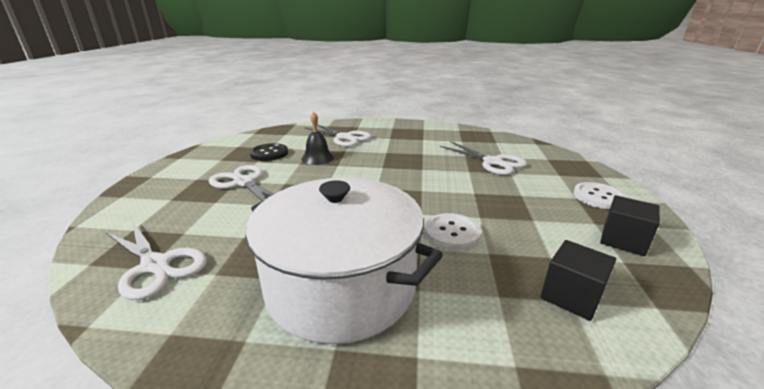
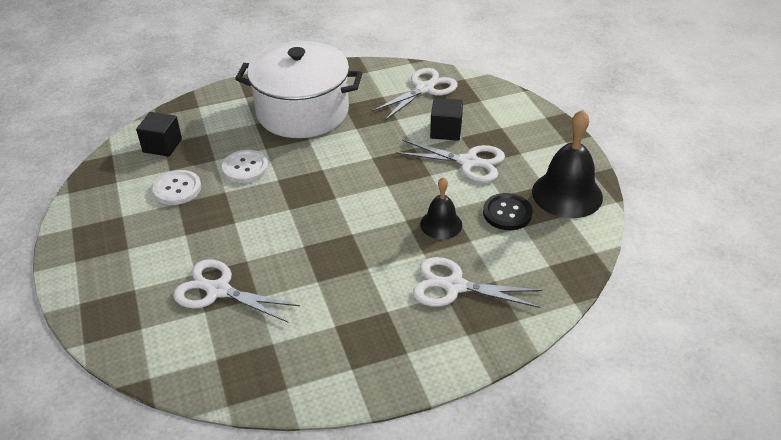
camera: 155 degrees right, 15 degrees up
white scissors [105,221,207,300] -> white scissors turned 120 degrees clockwise [371,68,458,120]
white button [573,182,628,209] -> white button moved to [153,170,201,205]
black cube [600,195,660,256] -> black cube moved to [430,98,463,141]
none -> black bell [532,109,603,218]

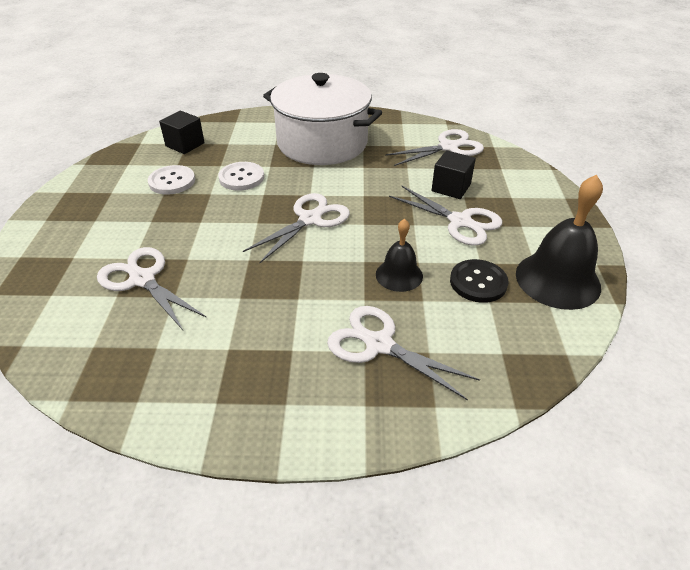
camera: 20 degrees right, 0 degrees up
none -> white scissors [243,193,350,263]

